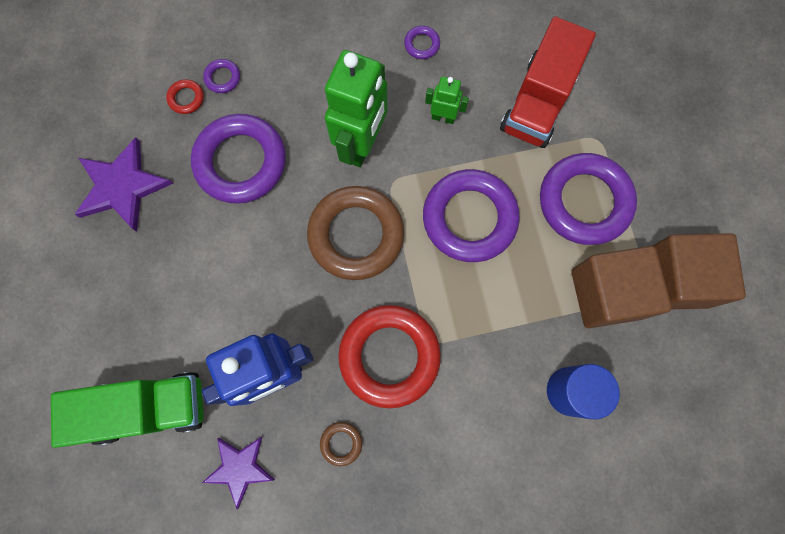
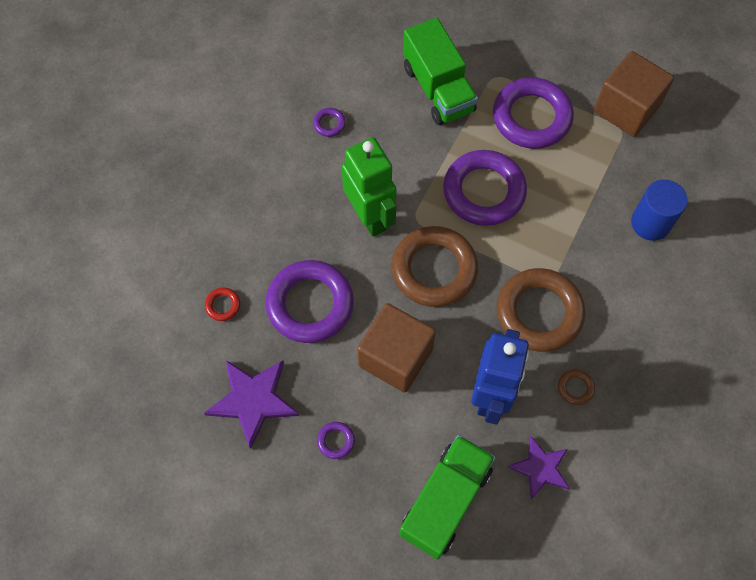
camera: 50 degrees left, 10 degrees down
purple ring [203,59,240,93] -> purple ring moved to [317,422,355,459]
red ring [338,305,441,409] -> brown ring [497,268,585,352]
green robot [425,77,469,124] -> none
red truck [500,17,596,148] -> green truck [403,18,478,125]
brown cube [571,246,672,328] -> brown cube moved to [357,303,436,392]

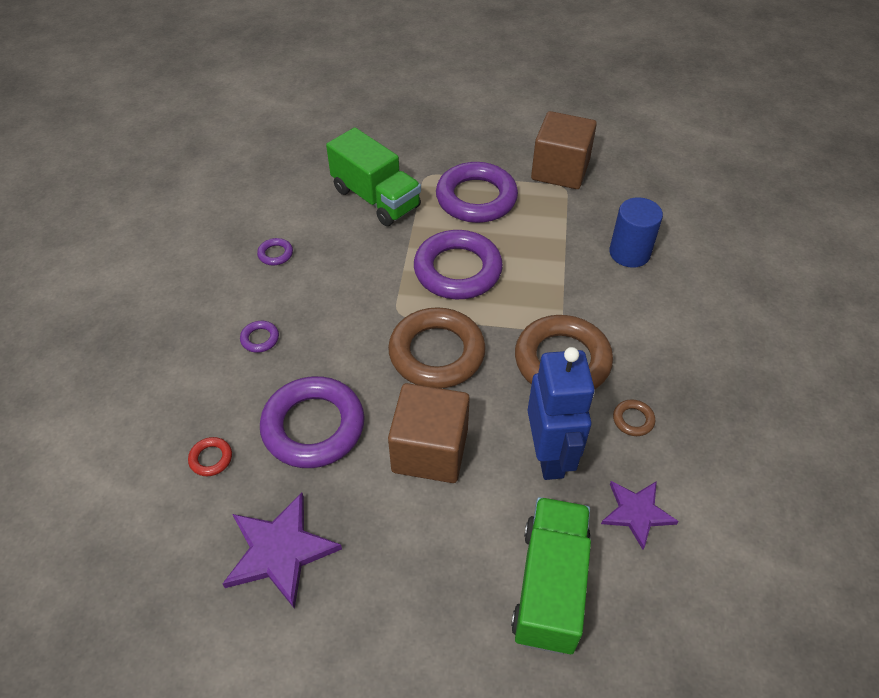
camera: 20 degrees left, 15 degrees down
purple ring [317,422,355,459] -> purple ring moved to [240,321,279,353]
green robot [341,138,397,237] -> none

